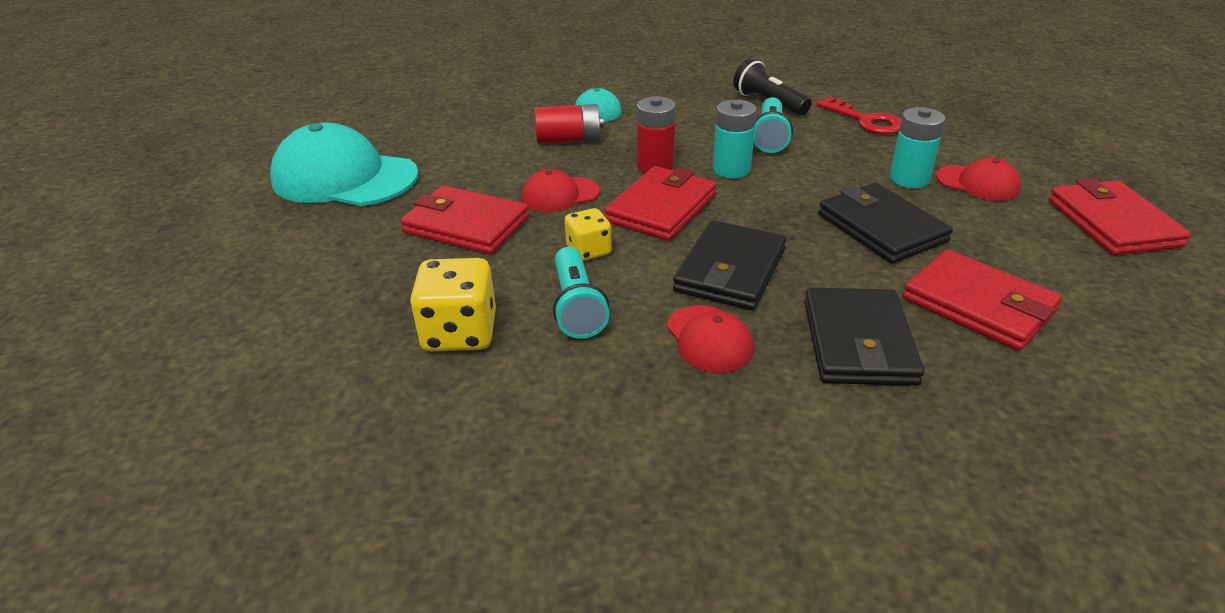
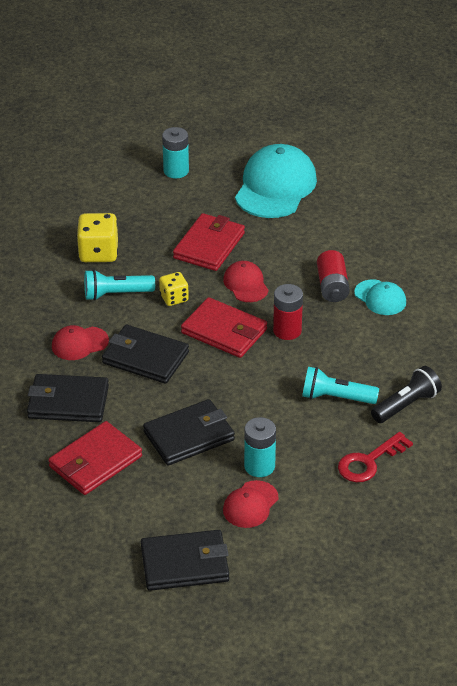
camera: 90 degrees right, 5 degrees up
turquoise battery [713,100,757,178] -> turquoise battery moved to [162,127,189,178]
red wallet [1048,178,1191,255] -> black wallet [141,530,229,591]

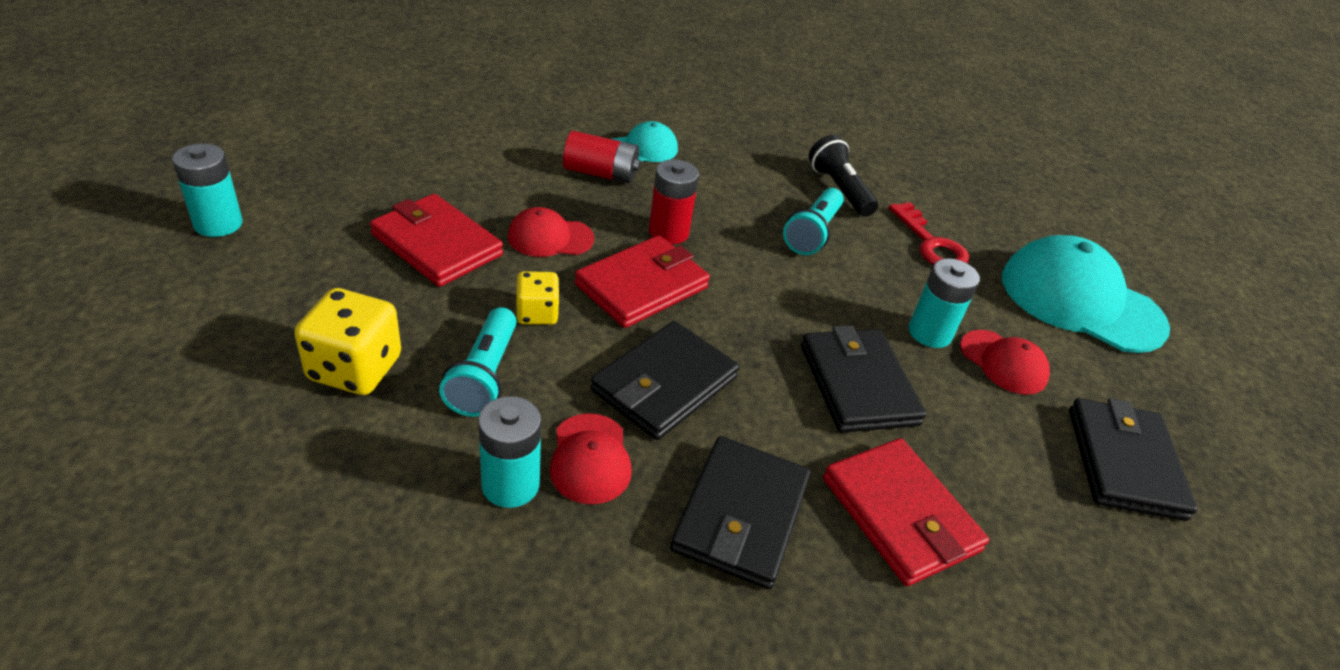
camera: 80 degrees left, 0 degrees up
turquoise cap [235,144,317,218] -> turquoise cap moved to [1002,235,1170,353]
none -> turquoise battery [478,396,541,508]

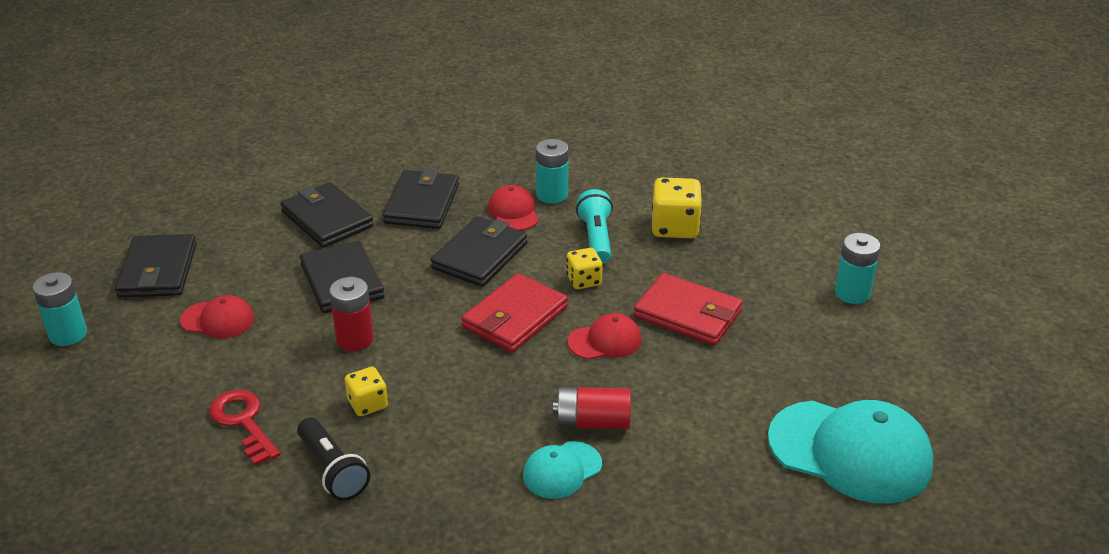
camera: 175 degrees right, 5 degrees down
red battery [649,159,699,244] -> red battery moved to [329,277,374,351]
turquoise flashlight [783,188,844,255] -> yellow dice [345,367,388,416]
red wallet [823,438,989,586] -> black wallet [280,182,374,248]
turquoise battery [908,258,980,348] -> turquoise battery moved to [33,272,87,346]
red cap [960,330,1050,395] -> red cap turned 150 degrees clockwise [180,295,254,338]
turquoise cap [1002,235,1170,353] -> turquoise cap moved to [768,400,934,504]

